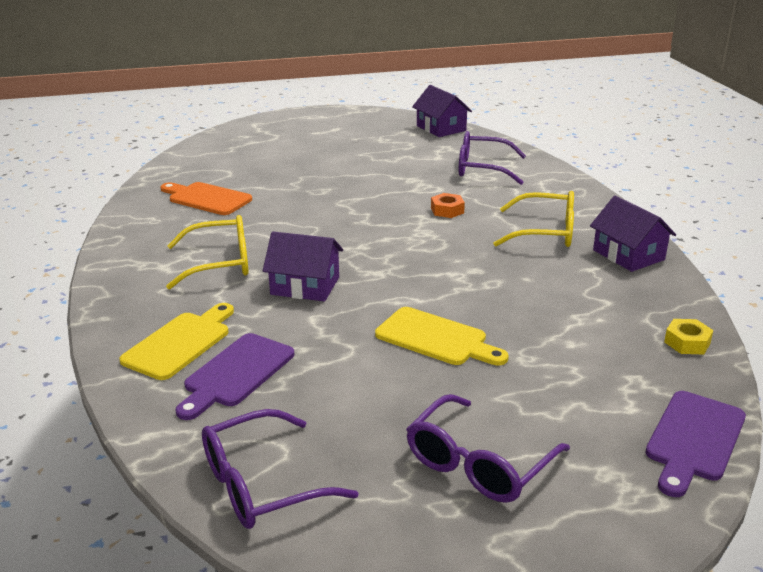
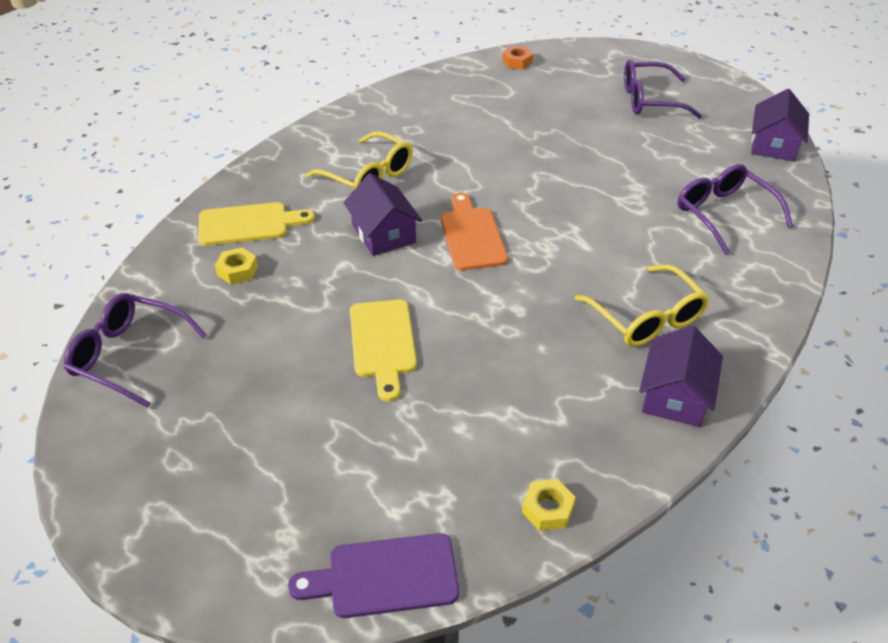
camera: 50 degrees right, 15 degrees up
orange cutting board [160,182,252,215] -> orange cutting board moved to [441,193,508,270]
purple cutting board [176,333,294,420] -> yellow nut [215,247,258,285]
purple glasses [406,394,570,503] -> purple glasses moved to [624,60,702,119]
orange nut [431,193,465,218] -> orange nut moved to [502,46,533,70]

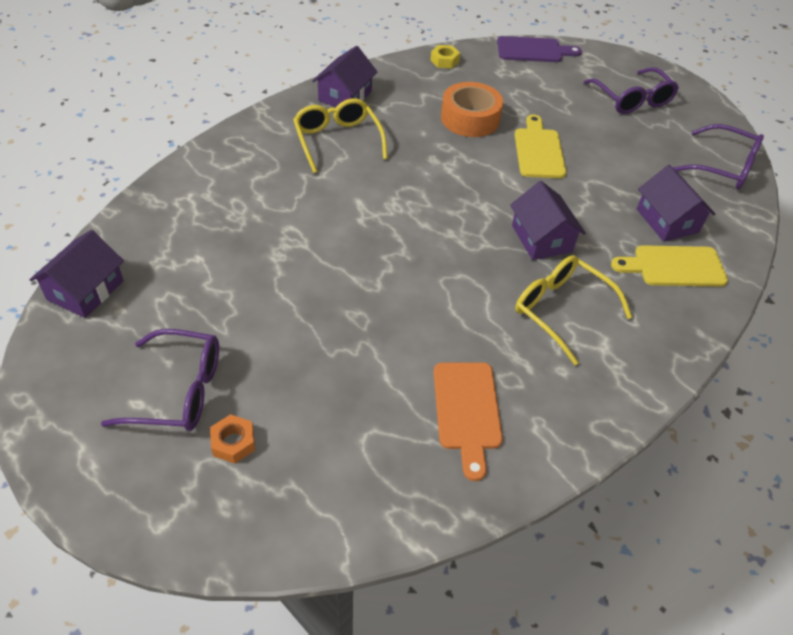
camera: 175 degrees left, 5 degrees up
yellow nut [215,247,258,285] -> purple house [637,165,715,242]
orange cutting board [441,193,508,270] -> orange cutting board moved to [433,362,503,481]
orange nut [502,46,533,70] -> orange nut moved to [210,414,255,464]
purple glasses [677,164,793,255] -> purple glasses moved to [584,67,679,114]
none -> orange tape [441,82,504,137]

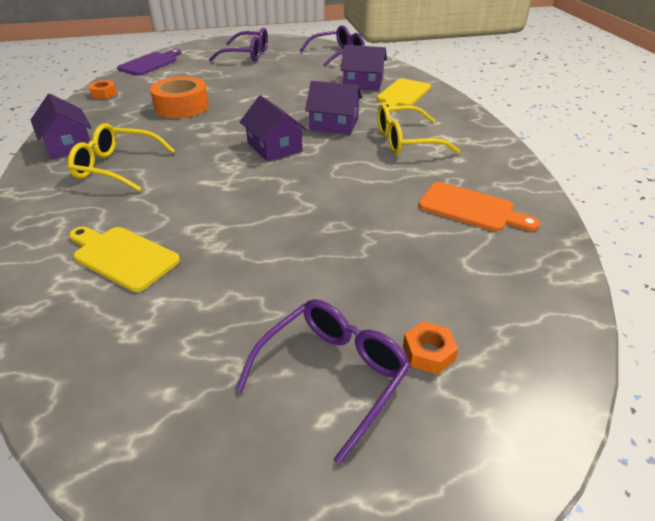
camera: 55 degrees left, 10 degrees down
purple house [29,230,124,318] -> purple house moved to [240,95,307,162]
yellow nut [431,45,460,68] -> orange nut [88,80,117,99]
yellow cutting board [515,115,566,178] -> yellow cutting board moved to [69,226,180,292]

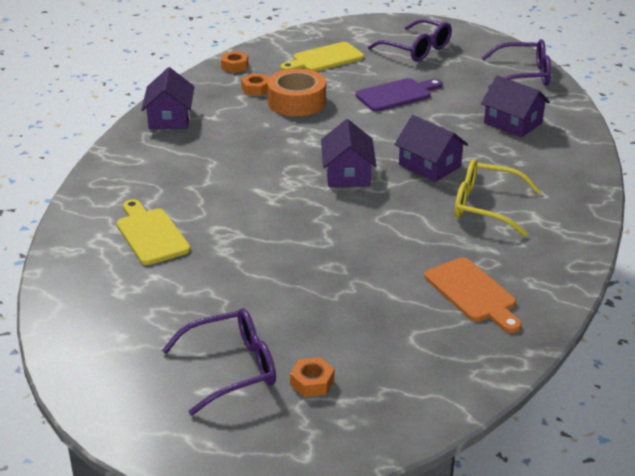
camera: 30 degrees right, 5 degrees down
yellow glasses [68,123,175,191] -> none
purple cutting board [117,49,181,76] -> purple cutting board moved to [356,78,443,112]
yellow cutting board [377,78,431,112] -> yellow cutting board moved to [280,42,364,72]
none -> orange nut [241,73,269,96]

